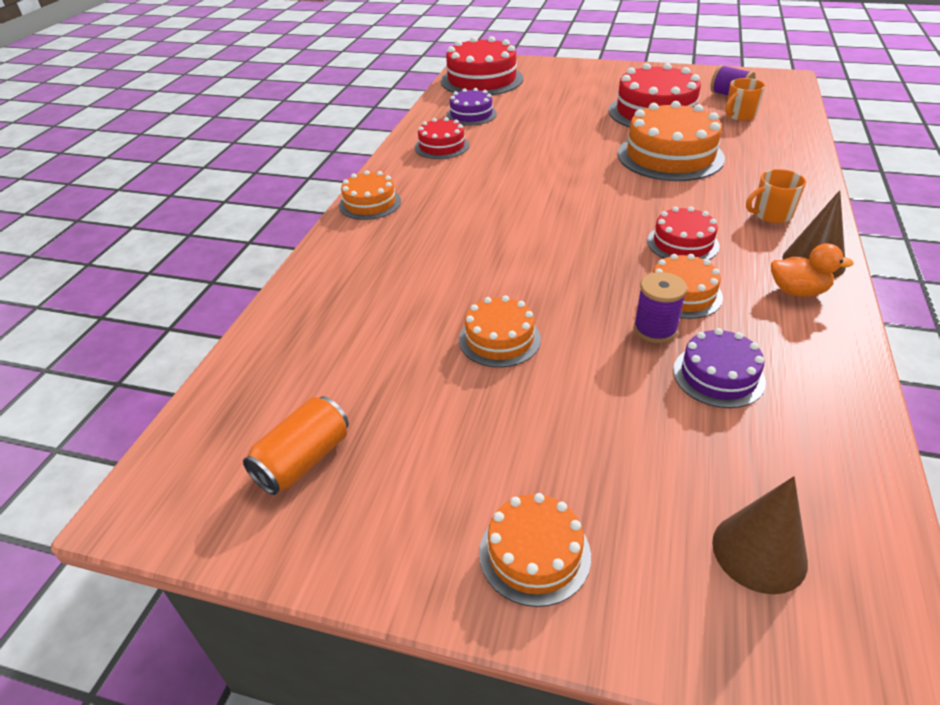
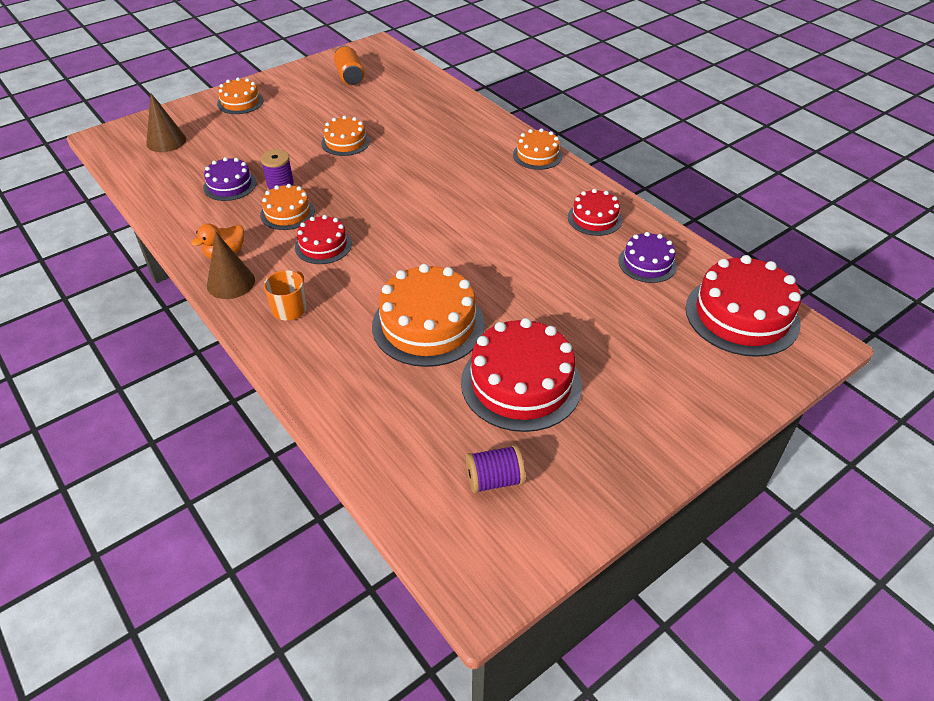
camera: 125 degrees right, 5 degrees up
orange mug [725,78,765,121] -> none

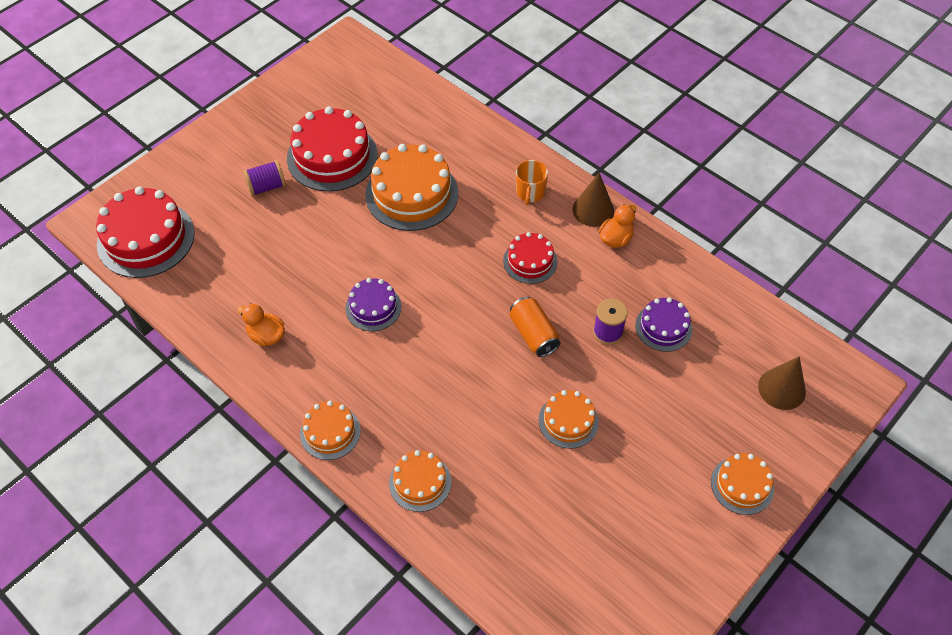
camera: 170 degrees right, 10 degrees up
orange cake [260,184,315,230] -> orange cake moved to [389,450,451,512]
orange can [334,46,364,85] -> orange can moved to [509,297,561,357]
purple spool [466,445,525,493] -> purple spool moved to [243,160,286,196]
red cake [568,189,622,236] -> orange duck [237,303,285,346]
purple cake [618,232,677,283] -> purple cake moved to [345,278,401,331]

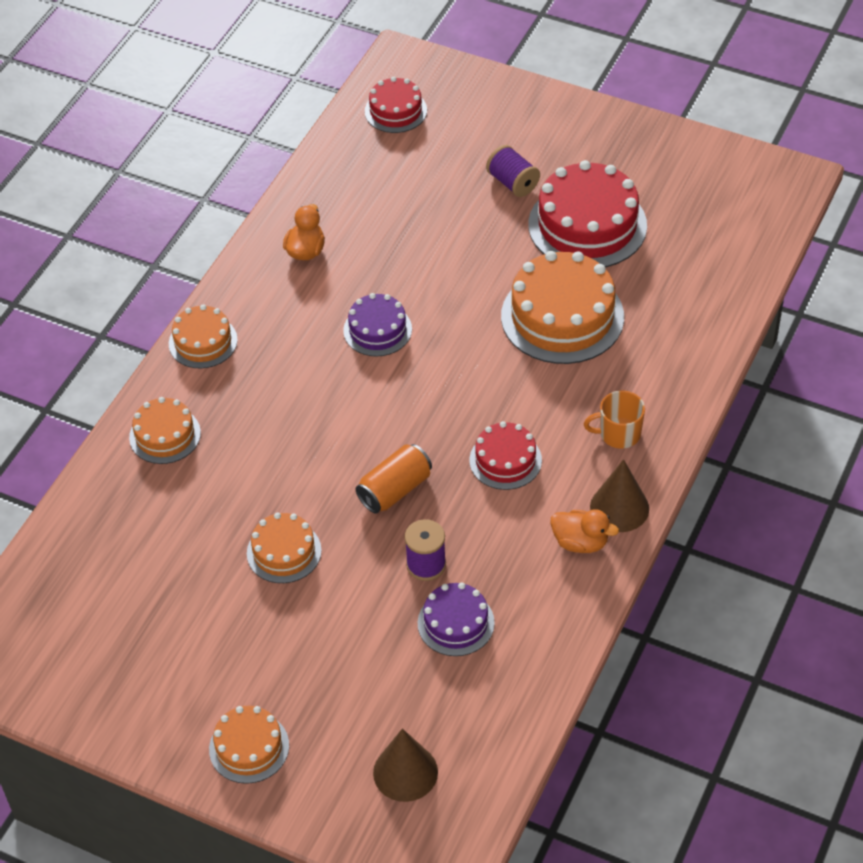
camera: 75 degrees right, 5 degrees down
red cake [96,187,195,278] -> red cake [365,77,427,133], size x0.56

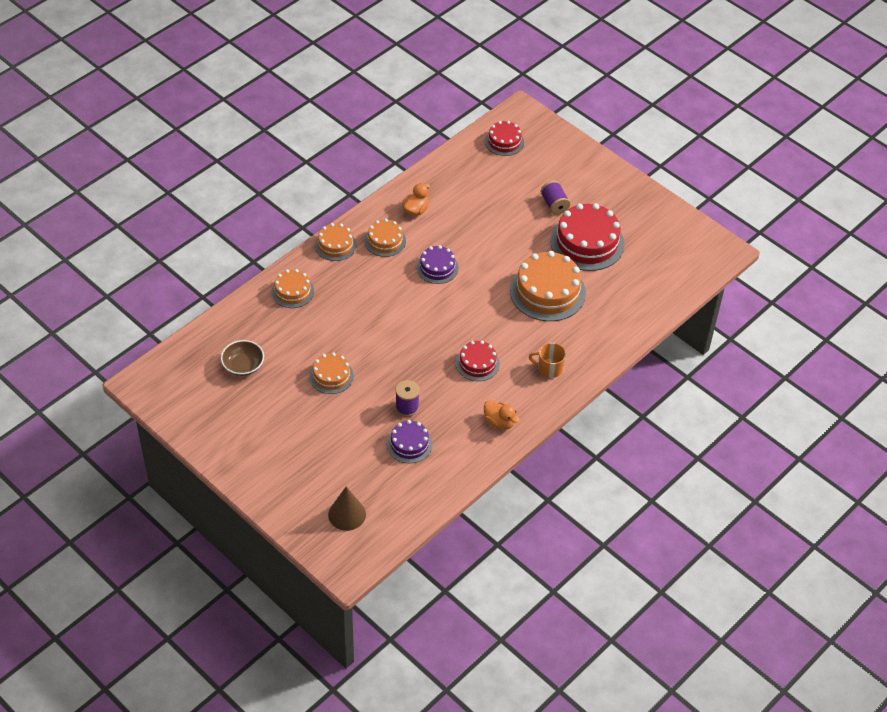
camera: 15 degrees right, 0 degrees up
orange cake [209,706,289,784] -> orange cake moved to [365,219,406,257]
orange can [356,444,432,514] -> none
brown cone [590,459,649,532] -> none
none -> brown bowl [221,340,264,376]

